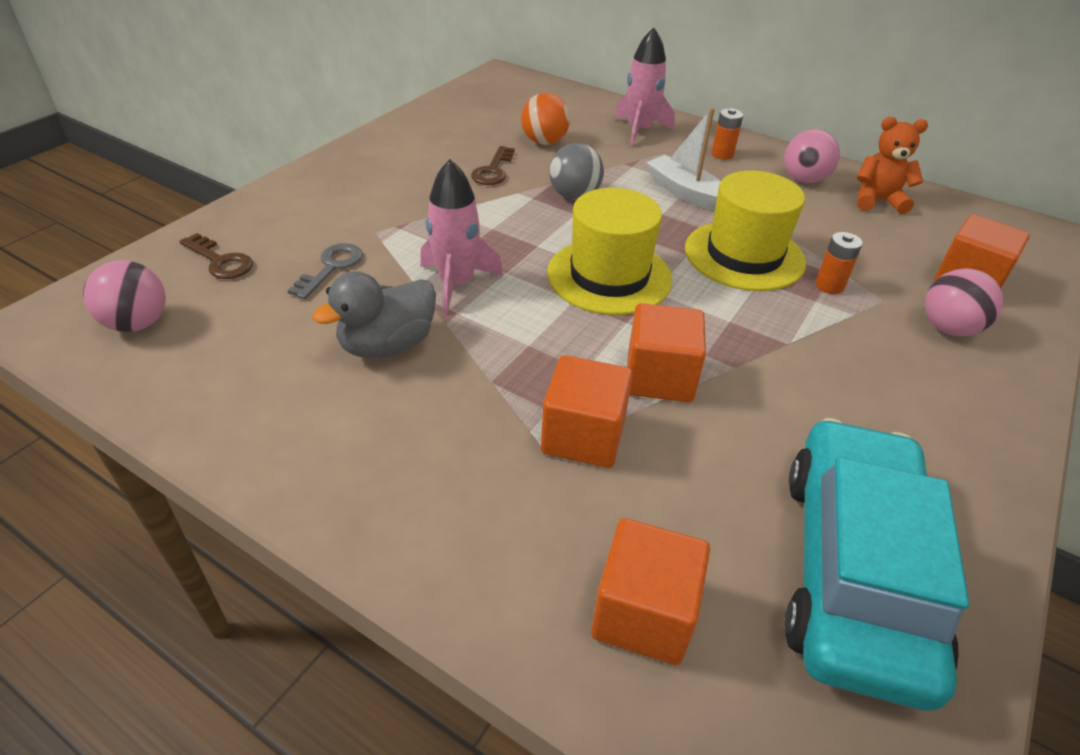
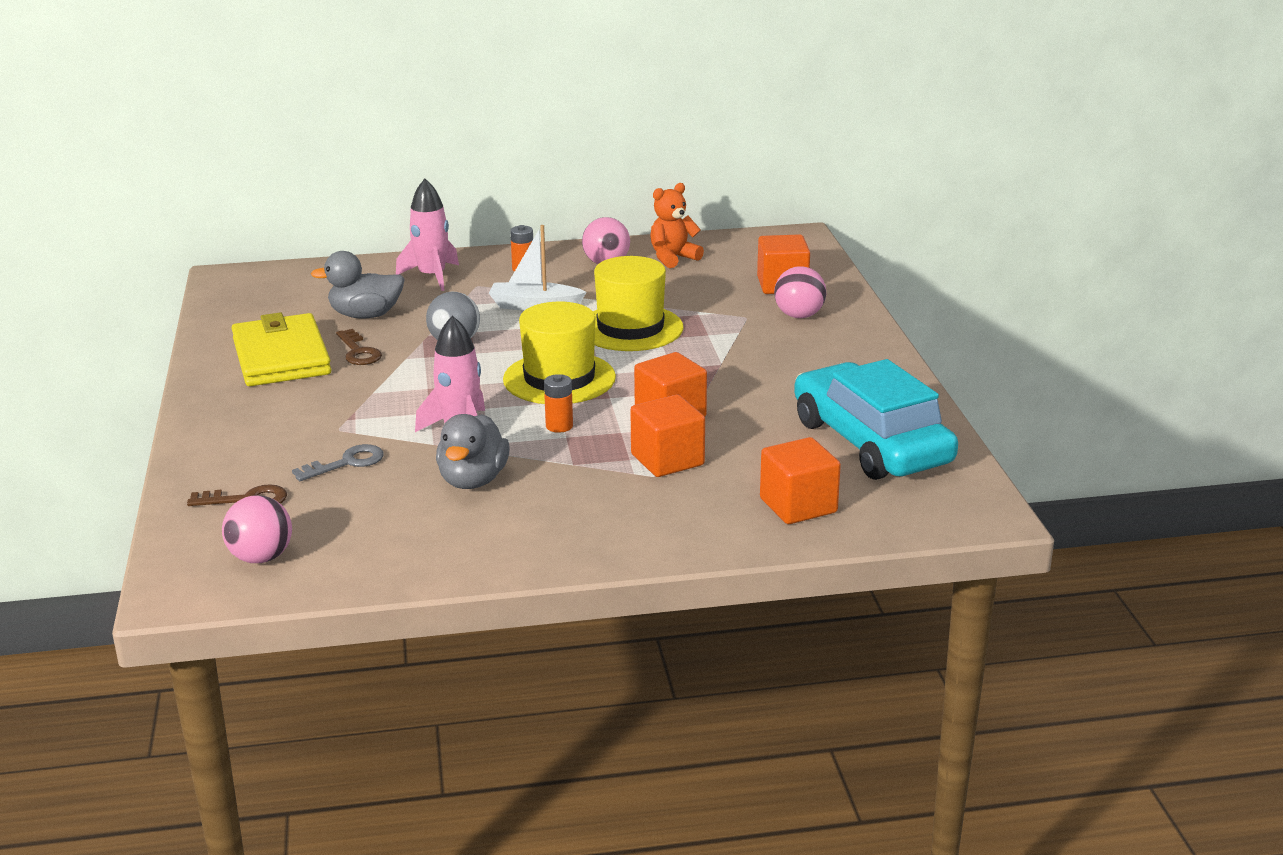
camera: 40 degrees left, 15 degrees down
grey key [287,243,363,299] -> grey key turned 75 degrees clockwise [292,444,384,481]
orange ball [521,93,570,145] -> grey duck [311,251,405,318]
orange battery [815,232,863,294] -> orange battery moved to [544,374,573,433]
none -> yellow wallet [232,312,331,386]

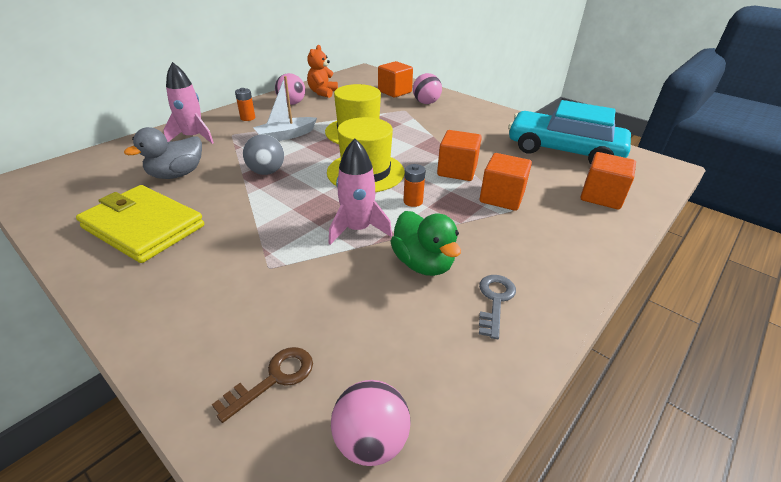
camera: 40 degrees left, 10 degrees up
grey key [292,444,384,481] -> grey key moved to [479,275,516,339]
brown key [336,329,382,365] -> none
grey duck [436,414,509,489] -> green duck [390,211,461,276]

